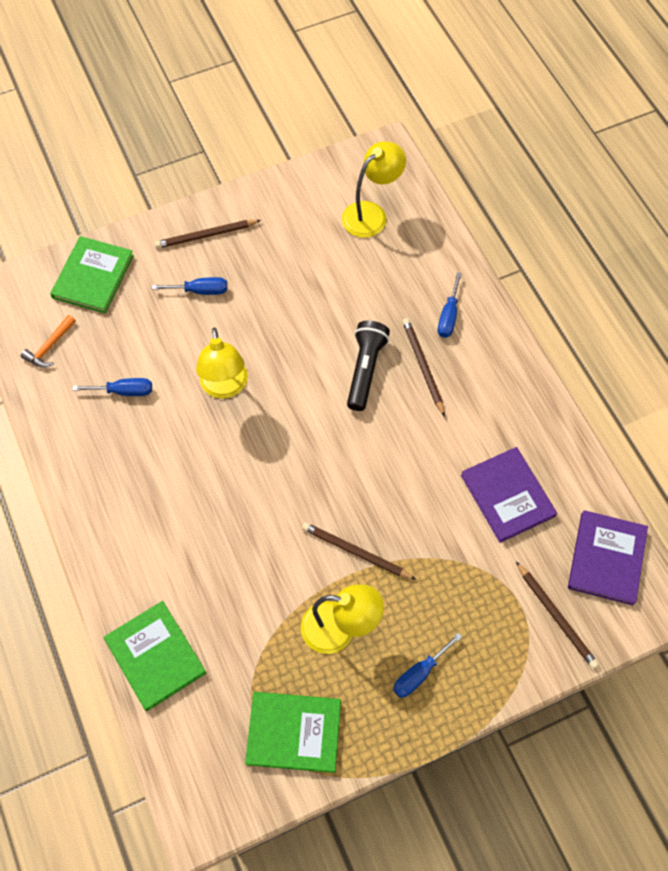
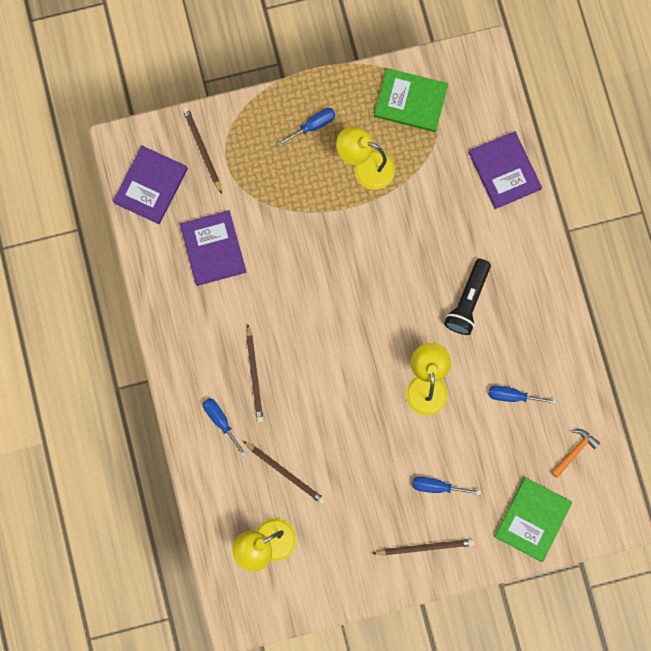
camera: 170 degrees left, 15 degrees up
green book [104,601,206,711] -> purple book [468,131,542,209]
brown pencil [302,522,417,580] -> brown pencil moved to [243,441,326,504]
black flashlight [347,321,390,411] -> black flashlight moved to [444,259,491,335]
blue screwdriver [438,272,462,338] -> blue screwdriver turned 60 degrees counterclockwise [203,398,247,457]

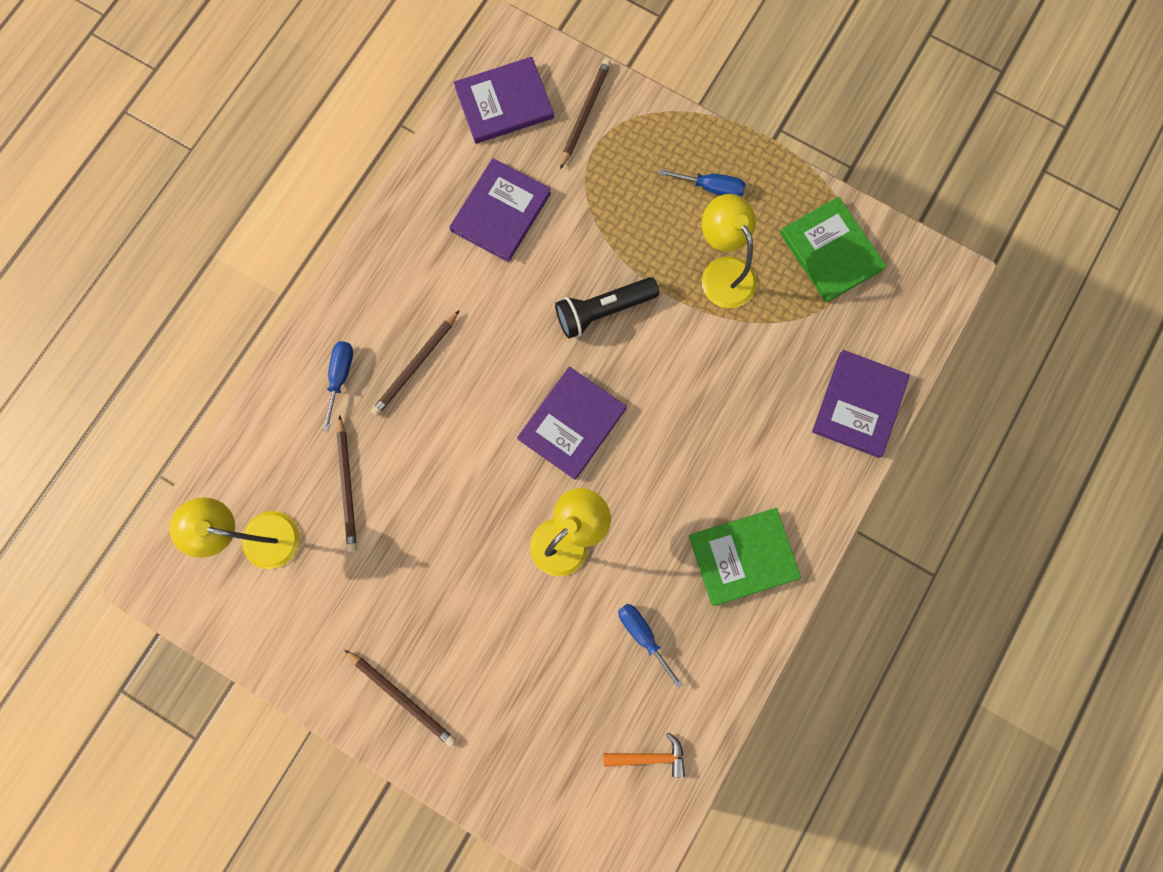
camera: 45 degrees right, 0 degrees up
blue screwdriver [412,477,481,495] -> none
black flashlight [444,259,491,335] -> black flashlight moved to [555,277,659,339]
green book [494,477,572,562] -> green book moved to [689,508,801,606]
none -> purple book [517,367,627,480]

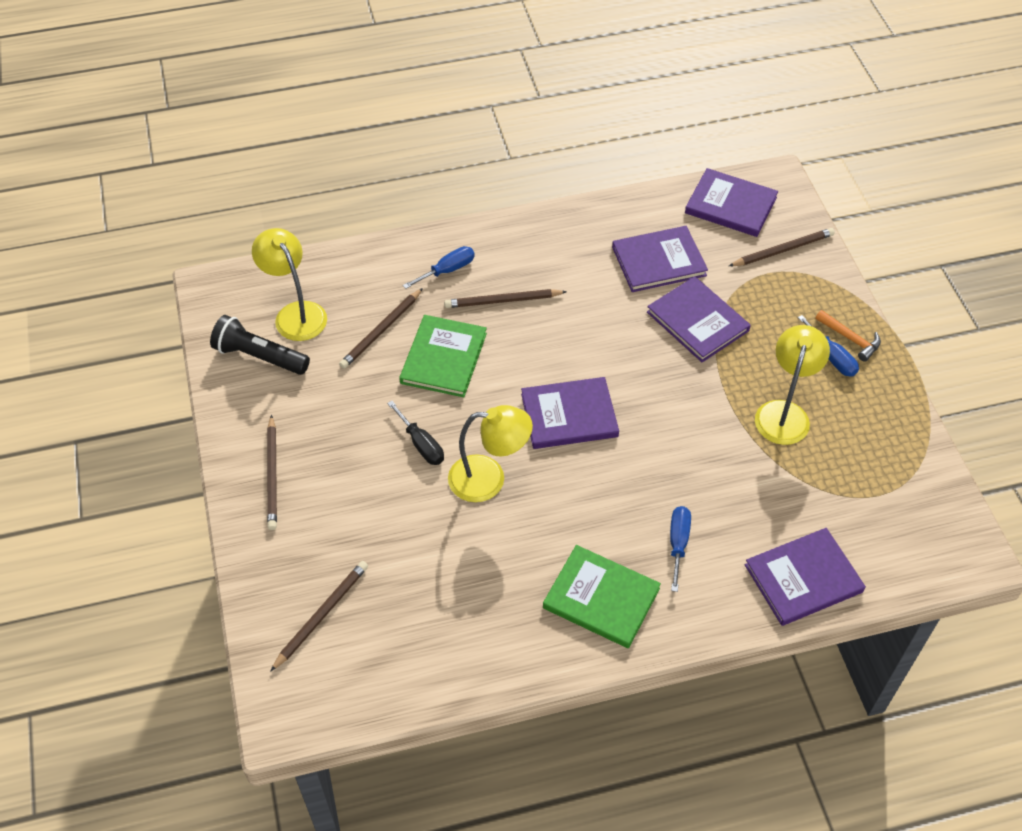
camera: 45 degrees right, 25 degrees down
black flashlight [555,277,659,339] -> black flashlight moved to [210,315,310,375]
orange hammer [604,732,685,778] -> orange hammer moved to [816,310,881,362]
blue screwdriver [618,604,683,689] -> blue screwdriver moved to [670,506,691,592]
green book [780,197,887,303] -> green book moved to [399,315,487,397]
none -> brown pencil [270,561,368,672]
none -> black screwdriver [387,401,444,465]
none -> purple book [647,276,751,362]

